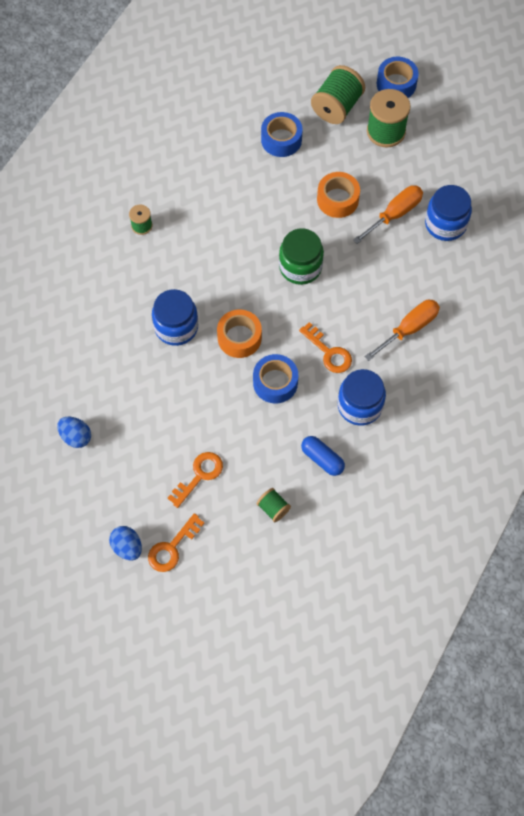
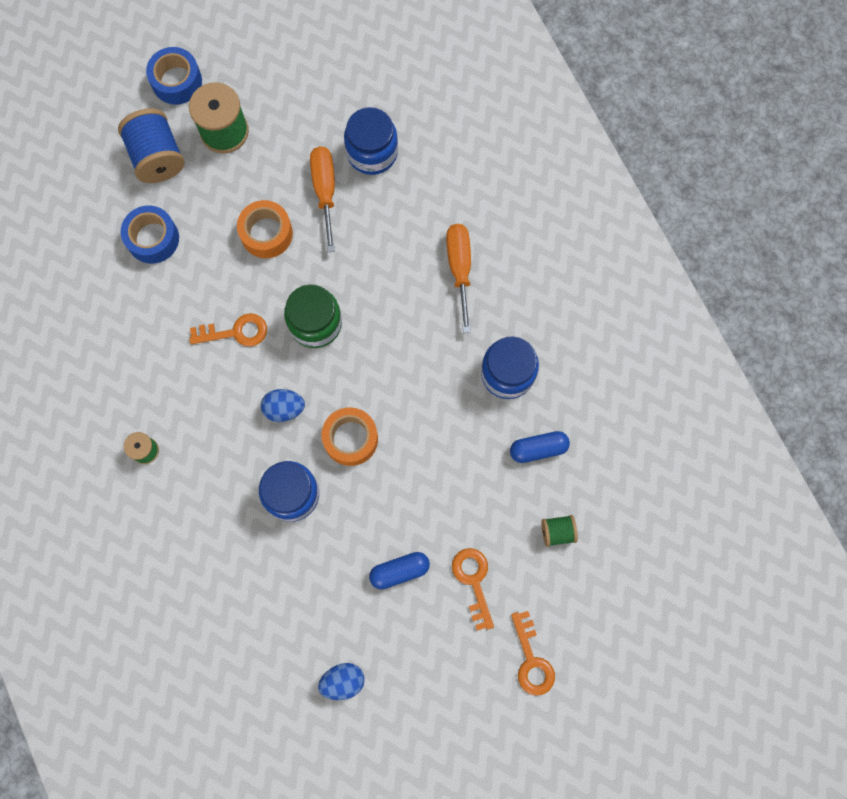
camera: 55 degrees left, 10 degrees up
blue egg [109,526,142,561] -> blue egg moved to [261,389,305,422]
blue tape [253,354,298,404] -> none
orange key [299,322,352,373] -> orange key moved to [189,313,267,347]
green spool [311,65,365,124] -> blue spool [118,108,185,183]
none -> blue capsule [369,552,430,590]

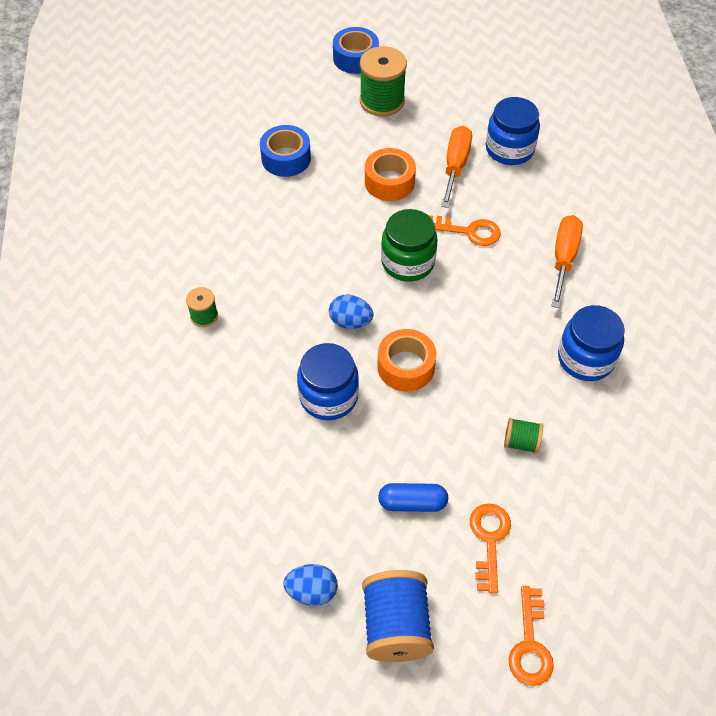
camera: 20 degrees right, 20 degrees down
blue spool [118,108,185,183] -> blue spool moved to [362,570,434,662]
orange key [189,313,267,347] -> orange key moved to [428,215,501,246]
blue capsule [510,431,570,463] -> none
green spool [541,515,578,547] -> green spool moved to [504,418,543,454]

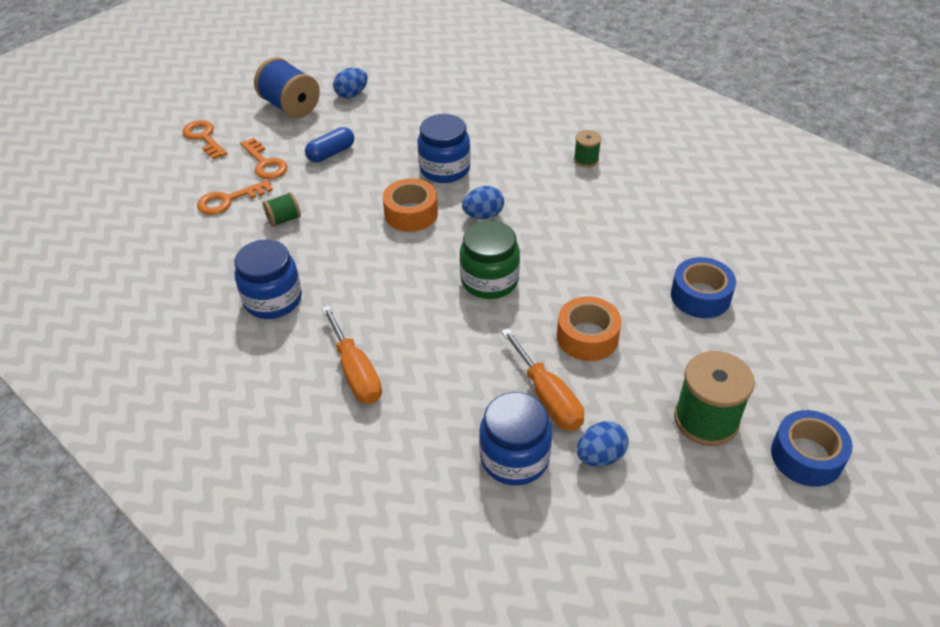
camera: 140 degrees right, 10 degrees down
orange key [428,215,501,246] -> orange key moved to [197,180,273,215]
none -> blue egg [577,421,628,467]

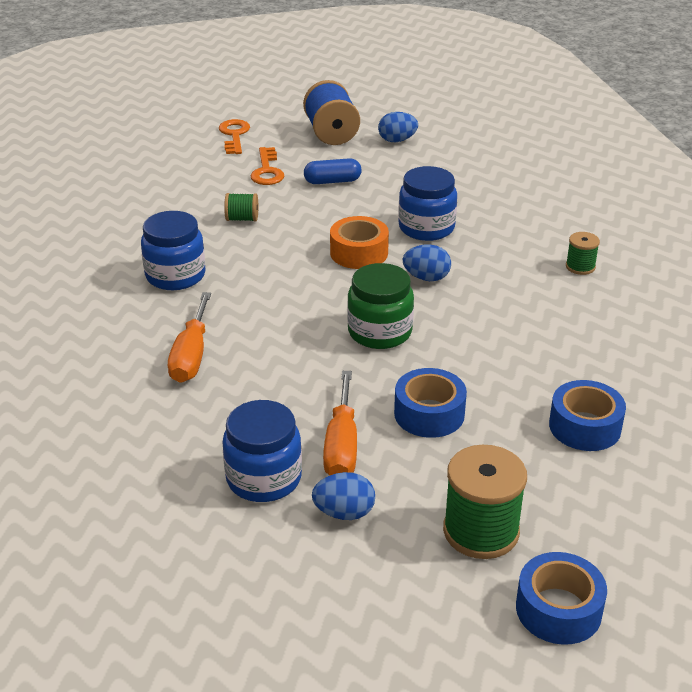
camera: 30 degrees right, 10 degrees down
orange key [197,180,273,215] -> none
orange tape [557,297,622,361] -> blue tape [394,368,467,438]

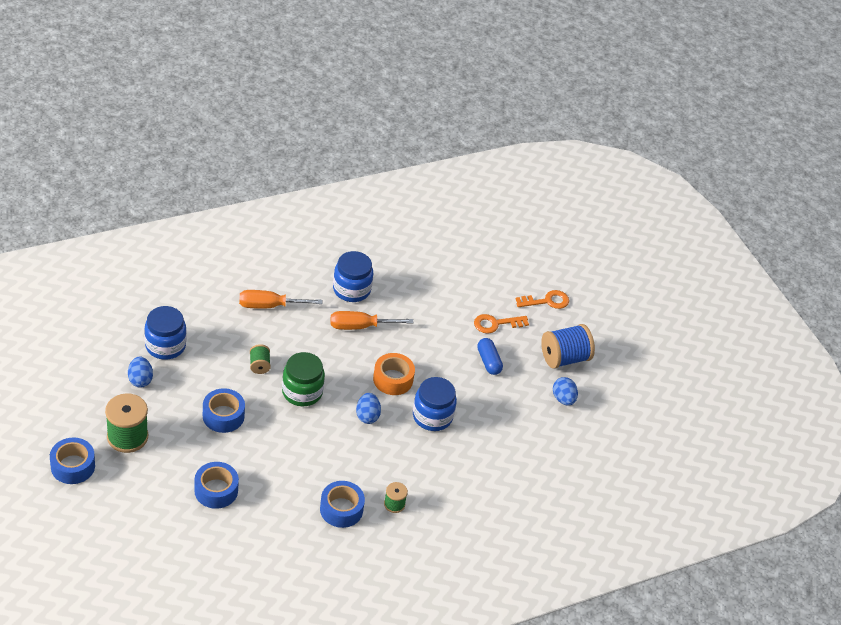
camera: 75 degrees right, 10 degrees up
green spool [224,193,258,222] -> green spool moved to [250,344,271,374]
orange screwdriver [323,371,357,475] -> orange screwdriver moved to [330,311,413,330]
none -> blue tape [320,481,365,528]

